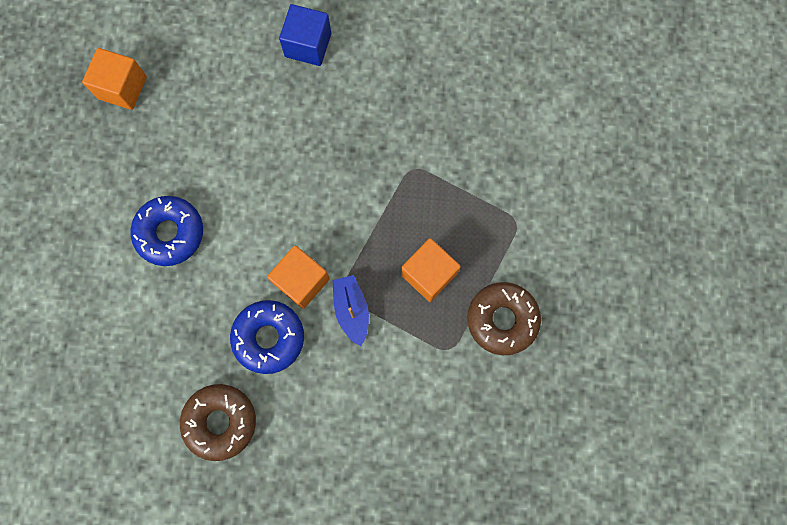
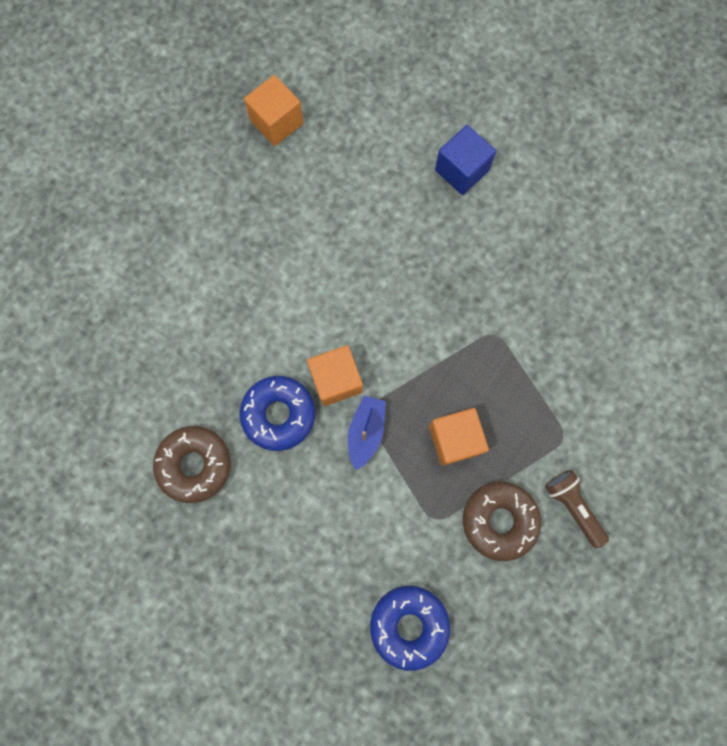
camera: 30 degrees right, 0 degrees up
blue donut [131,196,203,266] -> blue donut moved to [370,586,450,671]
none -> brown flashlight [545,470,609,548]

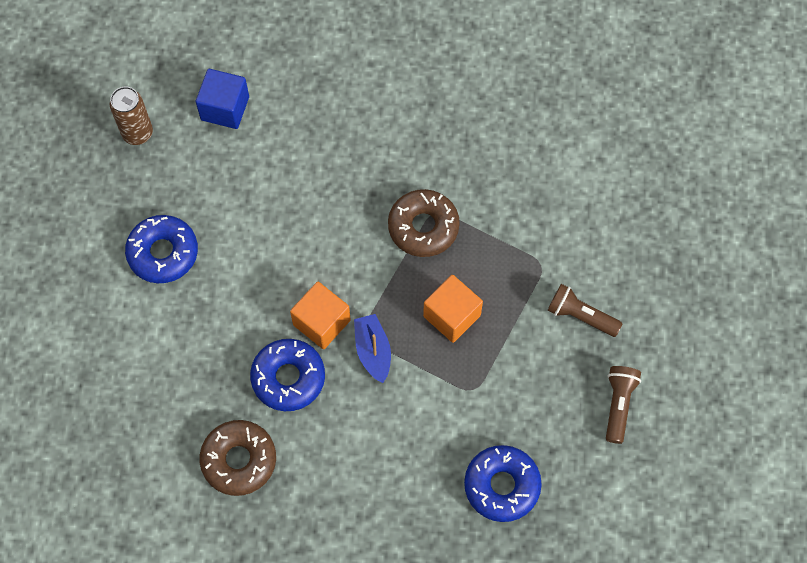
camera: 30 degrees left, 10 degrees down
orange cube [244,75,304,146] -> brown can [110,87,153,145]
blue cube [435,125,496,195] -> blue cube moved to [196,69,249,129]
brown donut [463,482,541,561] -> brown donut moved to [388,189,460,257]
none -> blue donut [125,215,198,283]
none -> brown flashlight [606,366,641,444]

